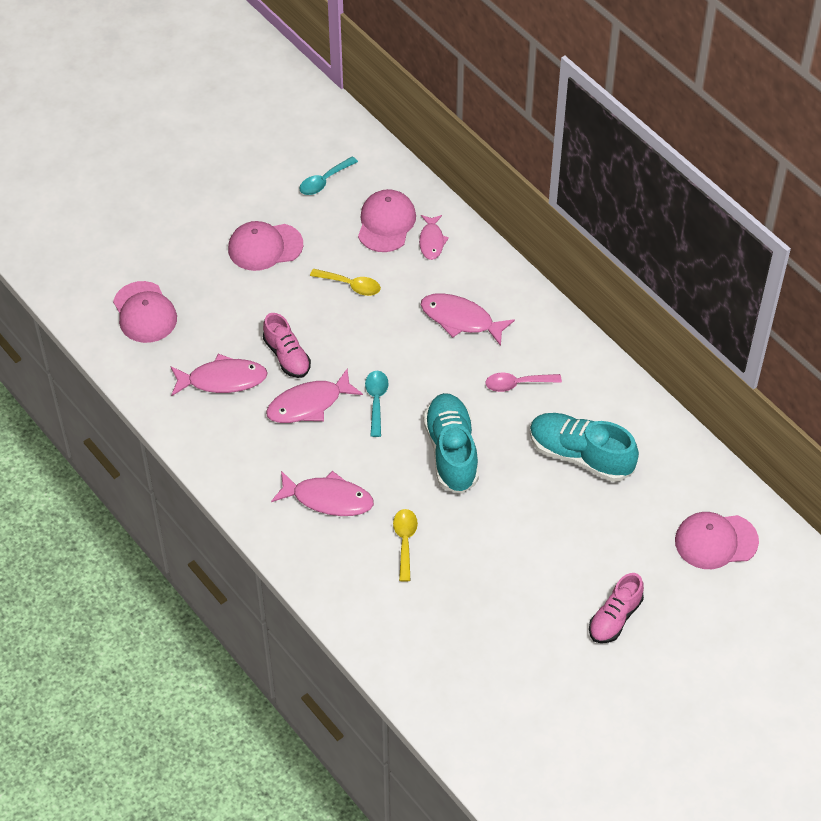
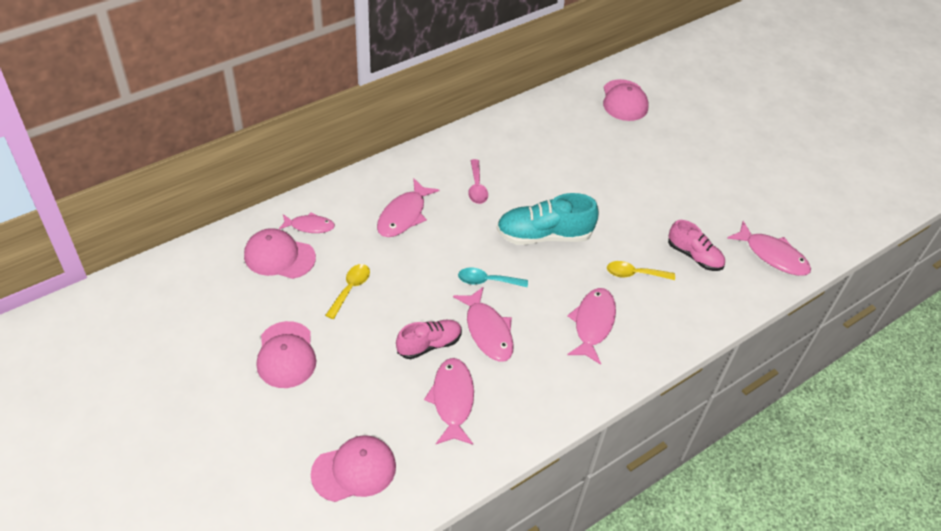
camera: 90 degrees left, 5 degrees down
turquoise spoon [299,156,358,195] -> none
turquoise shoe [530,413,639,482] -> none
pink shoe [589,573,644,643] -> pink shoe moved to [668,220,725,271]
none -> pink fish [727,221,811,276]

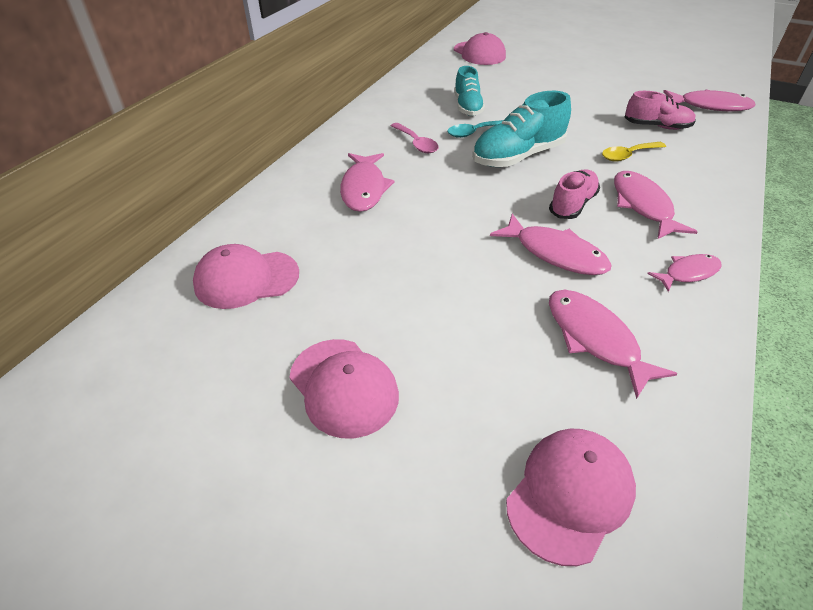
camera: 25 degrees left, 5 degrees down
pink fish [279,212,335,233] -> pink fish moved to [647,254,722,292]
yellow spoon [325,264,370,319] -> none
pink shoe [396,320,462,359] -> pink shoe moved to [549,169,600,219]
turquoise spoon [458,268,528,287] -> turquoise spoon moved to [447,120,504,138]
none -> turquoise shoe [454,66,485,116]

